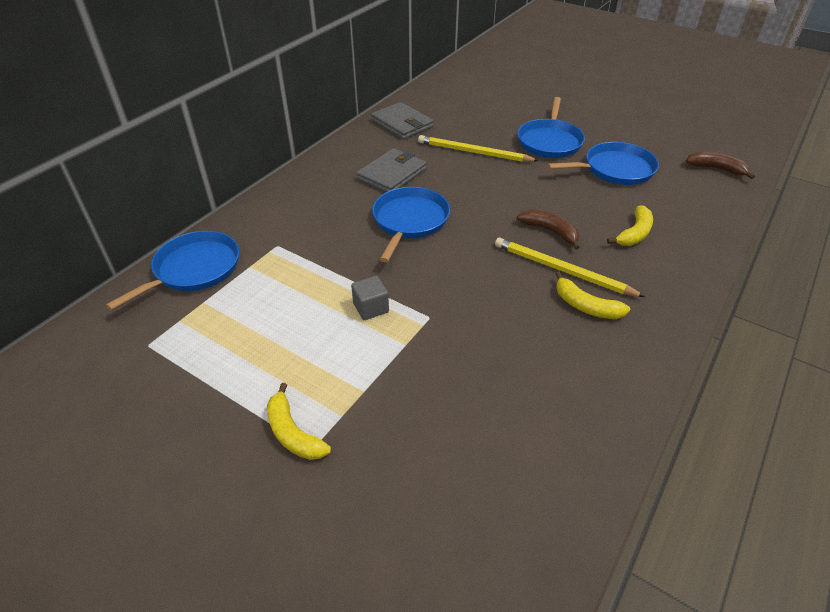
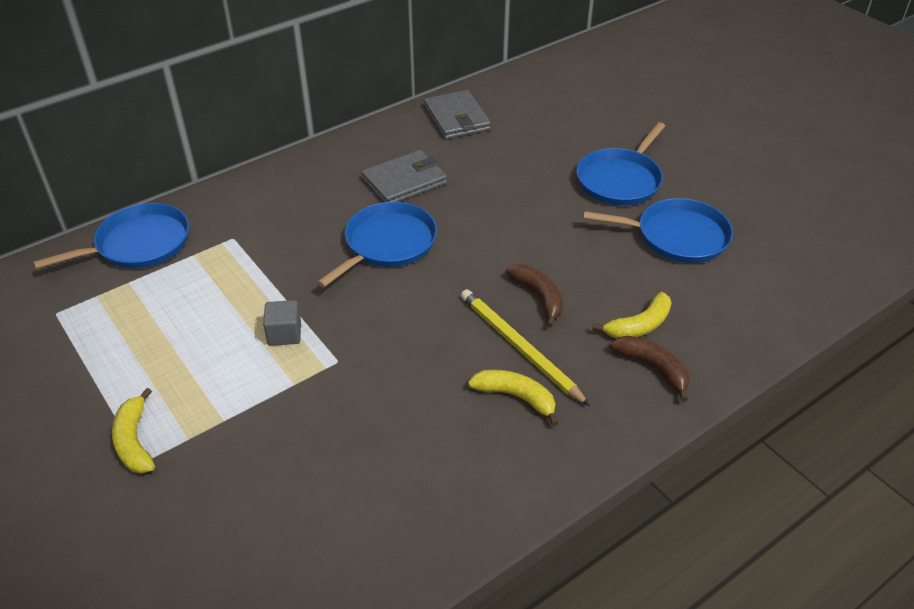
camera: 20 degrees right, 0 degrees up
yellow pencil [418,135,539,162] -> none
yellow banana [556,271,630,319] -> yellow banana turned 150 degrees clockwise [468,369,559,426]
brown banana [686,152,755,179] -> brown banana moved to [610,336,689,402]

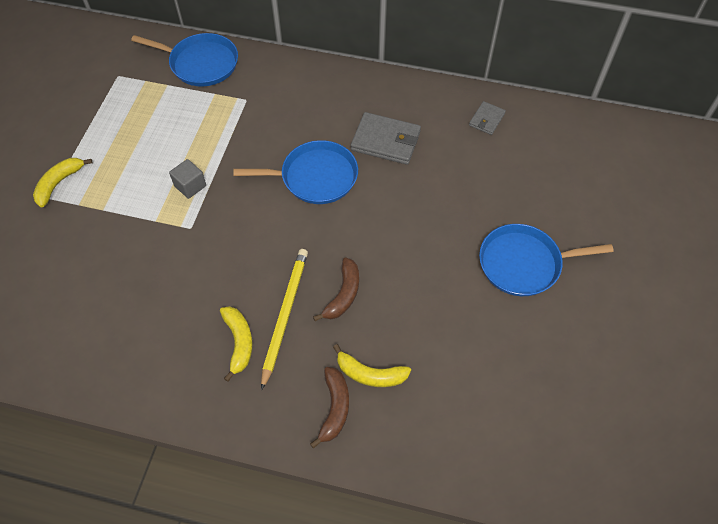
camera: 50 degrees right, 15 degrees up
grey wallet [424,90,491,140] -> grey wallet [469,101,506,135], size x0.56
blue pan [583,198,733,263] -> none

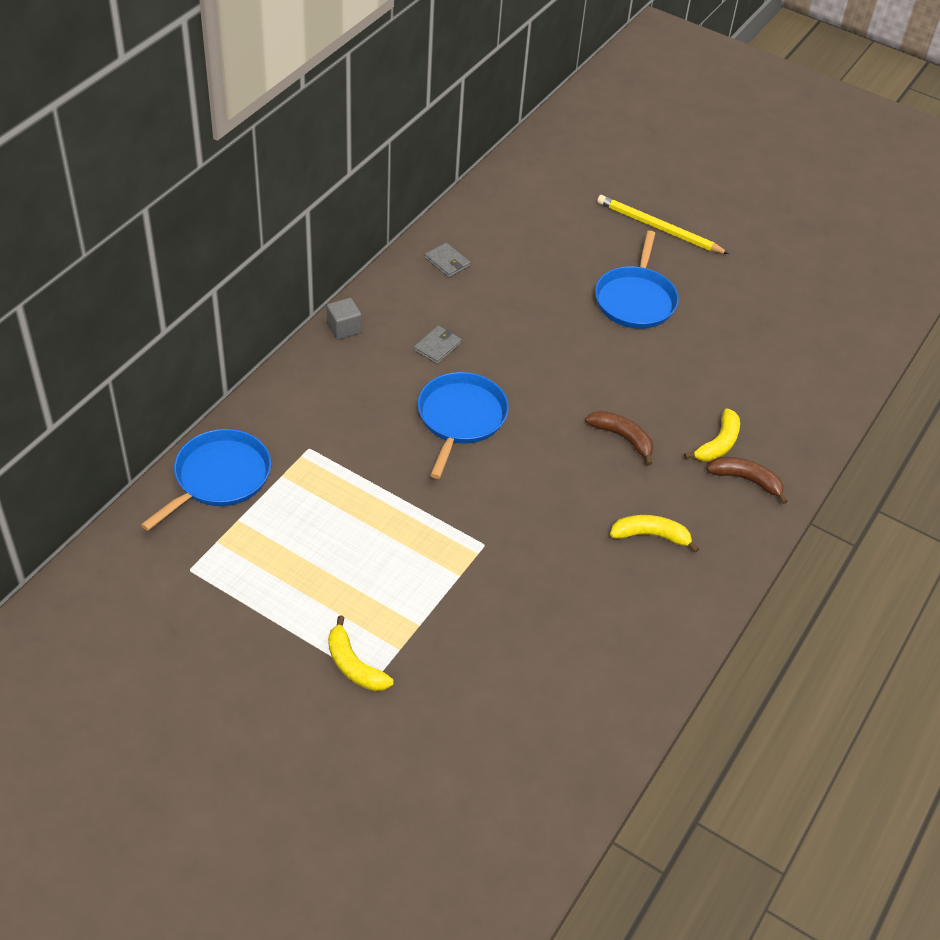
camera: 75 degrees left, 10 degrees down
grey cube [169,159,206,199] -> grey cube moved to [327,298,362,340]
yellow pencil [261,249,308,391] -> yellow pencil moved to [597,195,729,254]
grey wallet [351,112,421,165] -> grey wallet [414,326,462,364], size x0.56

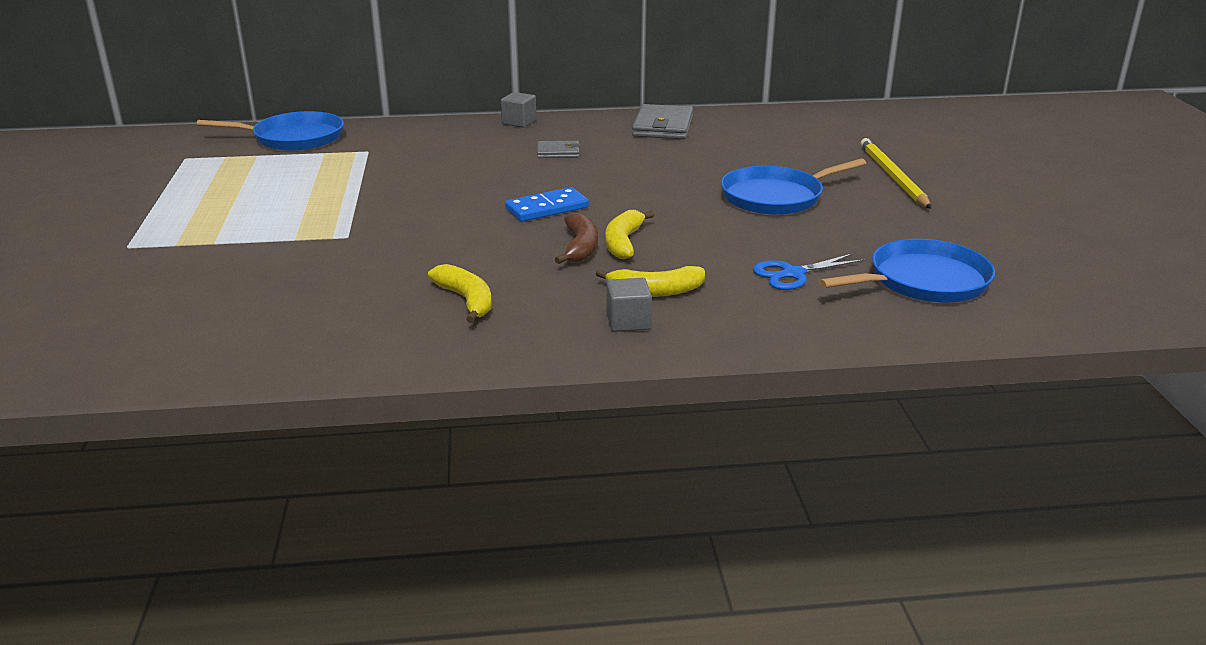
camera: 55 degrees right, 20 degrees down
yellow banana [328,615,393,691] -> yellow banana moved to [605,210,654,259]
blue pan [418,372,509,479] -> blue pan moved to [819,239,995,302]
grey wallet [425,243,470,277] -> grey wallet [632,104,693,139], size x1.78
brown banana [706,457,788,504] -> grey cube [606,278,652,332]
none -> blue domino [505,187,589,222]
none -> blue scissors [753,253,865,290]

